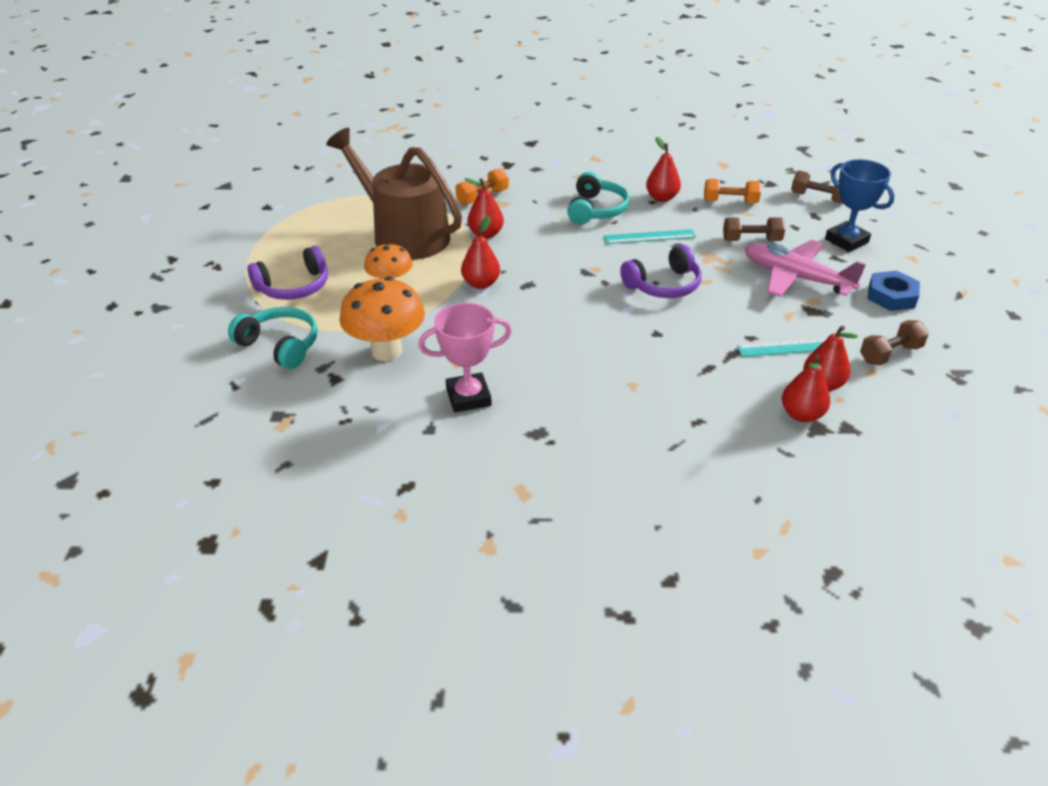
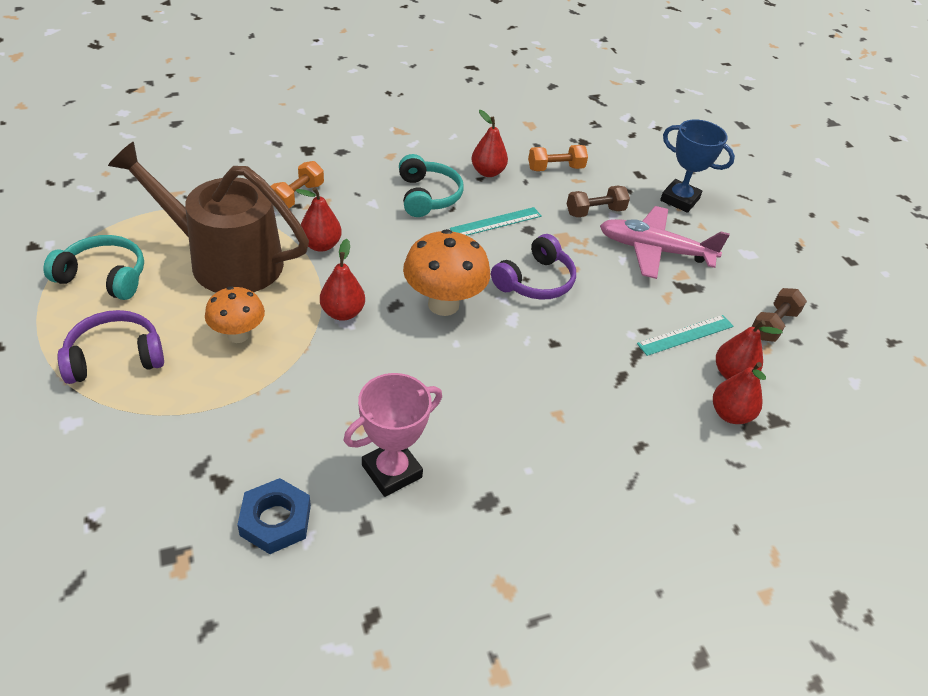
camera: 25 degrees left, 5 degrees up
turquoise headphones [228,307,318,369] -> turquoise headphones moved to [43,235,144,300]
purple headphones [247,246,328,300] -> purple headphones turned 150 degrees counterclockwise [57,310,164,384]
orange mushroom [339,277,425,361] -> orange mushroom moved to [403,229,490,316]
brown dumbbell [791,171,843,204] -> none
blue nut [868,270,920,311] -> blue nut moved to [237,478,311,554]

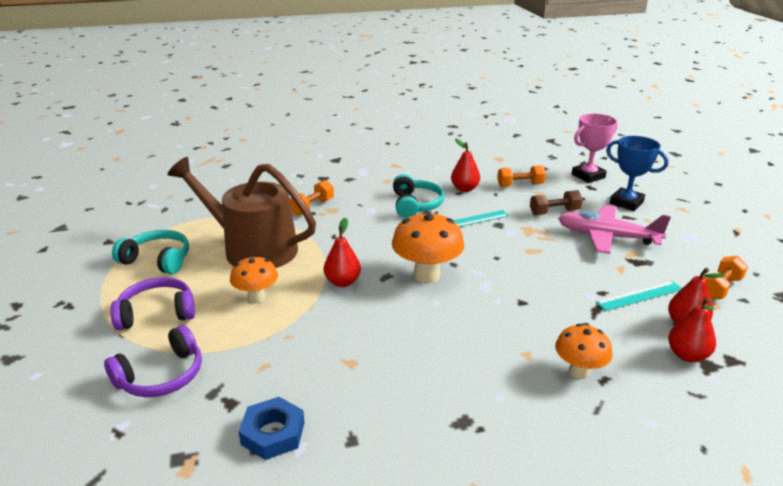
camera: 10 degrees right, 15 degrees down
red pear [296,187,342,252] -> none
pink trophy [344,373,442,497] -> pink trophy moved to [572,114,617,183]
purple headphones [491,234,576,300] -> purple headphones moved to [104,325,202,397]
brown dumbbell [752,288,807,342] -> orange dumbbell [703,256,748,299]
none -> orange mushroom [555,324,613,379]

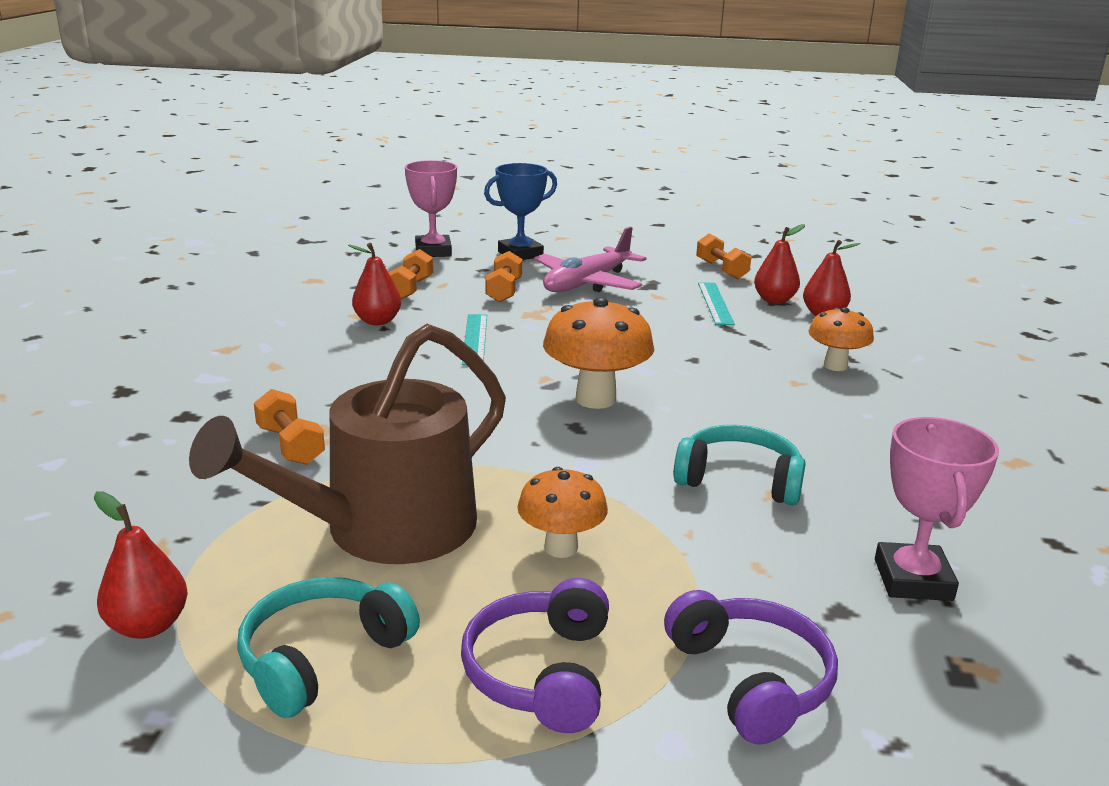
camera: 70 degrees left, 5 degrees down
blue nut [238,397,305,460] -> pink trophy [875,417,999,601]
red pear [324,218,361,287] -> red pear moved to [94,492,188,639]
turquoise headphones [393,174,444,218] -> turquoise headphones moved to [674,425,806,505]
brown dumbbell [530,190,583,215] -> orange dumbbell [485,251,522,302]

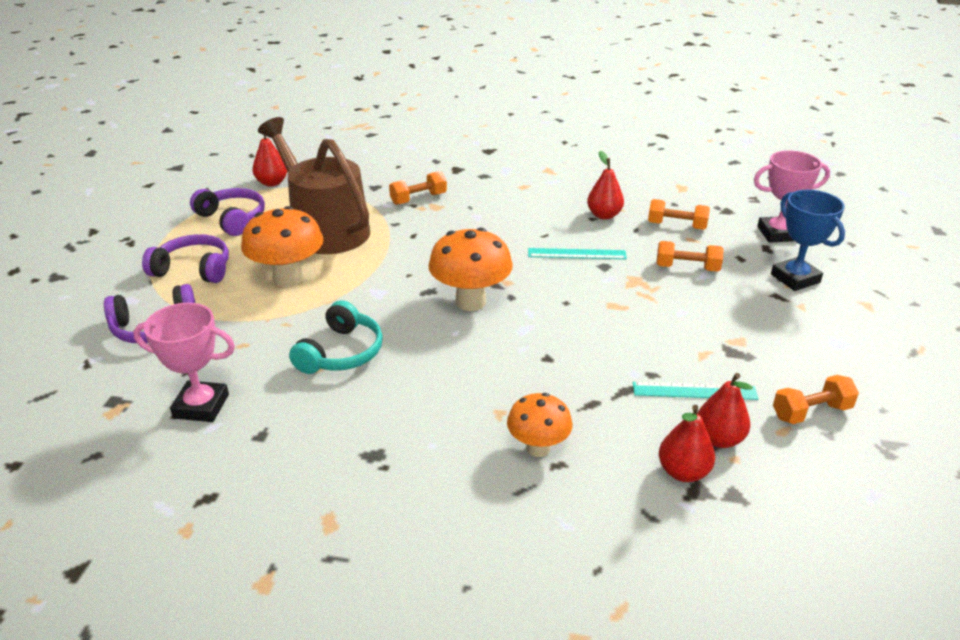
camera: 95 degrees right, 10 degrees up
turquoise headphones [237,577,420,718] -> purple headphones [190,188,265,236]
orange mushroom [517,467,608,558] -> orange mushroom [241,206,324,287], size x1.59
pink plane [534,227,646,292] -> none

